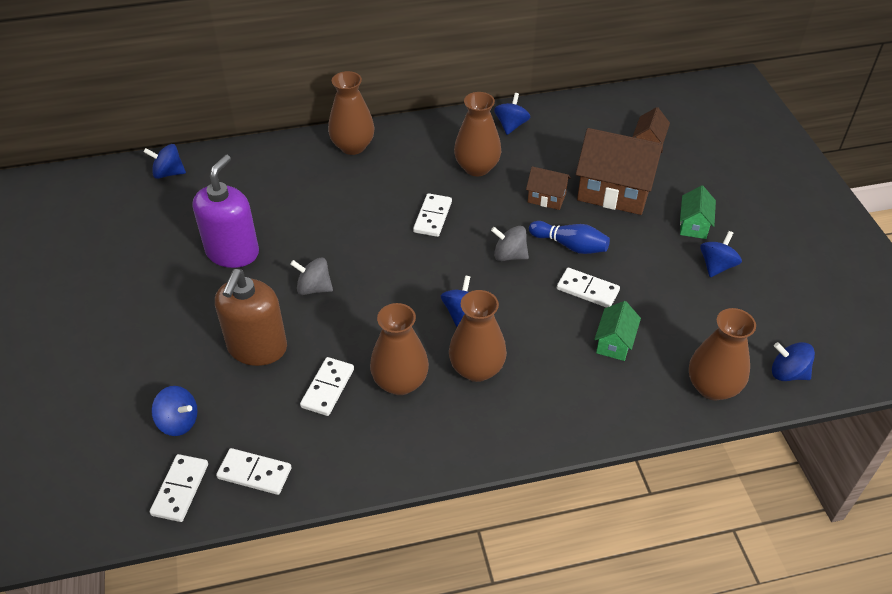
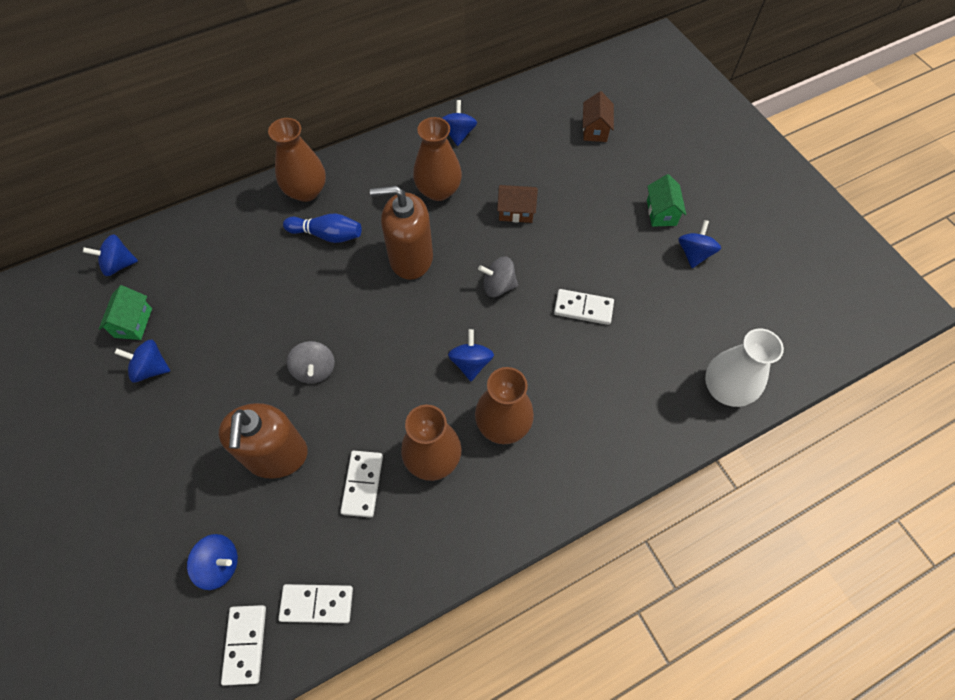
camera: 15 degrees left, 15 degrees up
purple soap dispenser [193,155,259,268] -> none
grey spinning top [290,258,333,295] -> grey spinning top turned 105 degrees counterclockwise [287,341,335,384]
white domino [413,193,452,237] -> brown soap dispenser [370,186,433,280]
blue bowling pin [529,221,610,254] -> blue bowling pin moved to [283,214,362,243]
brown house [576,128,663,215] -> none
green house [594,301,641,361] -> green house moved to [99,285,152,340]
brown vase [689,308,756,400] -> white vase [705,328,784,407]
blue spinning top [772,342,815,381] -> blue spinning top moved to [114,340,170,383]

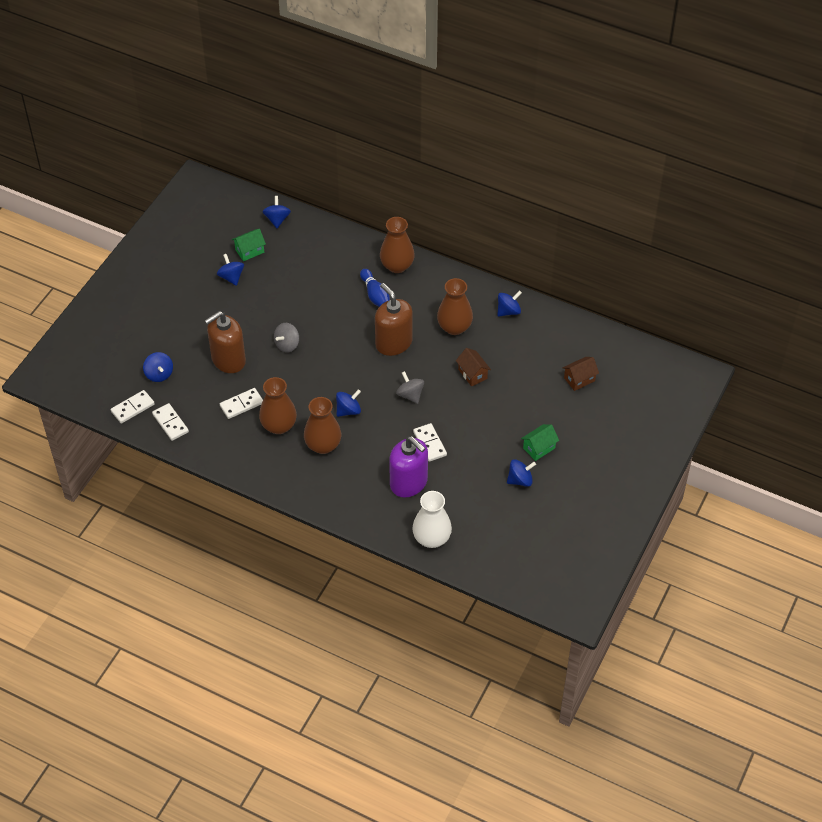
camera: 55 degrees right, 10 degrees down
blue spinning top [83,234,138,276] -> blue spinning top turned 45 degrees clockwise [263,196,291,228]
none -> purple soap dispenser [389,436,428,497]

